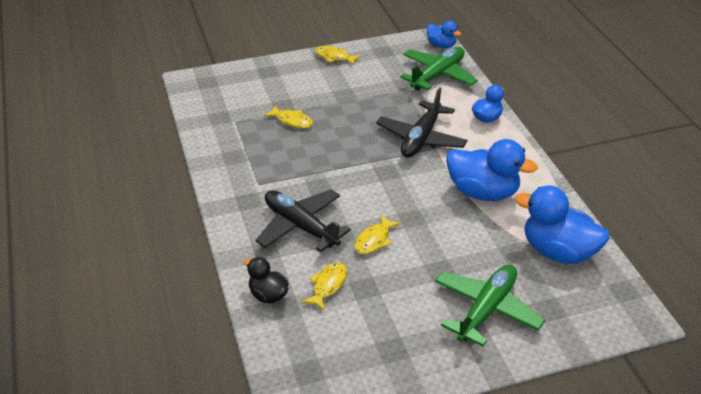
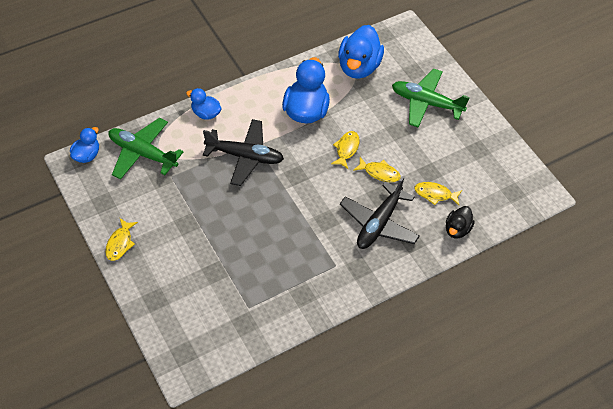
camera: 105 degrees left, 15 degrees up
yellow fish [264,105,313,129] -> yellow fish moved to [331,131,360,169]

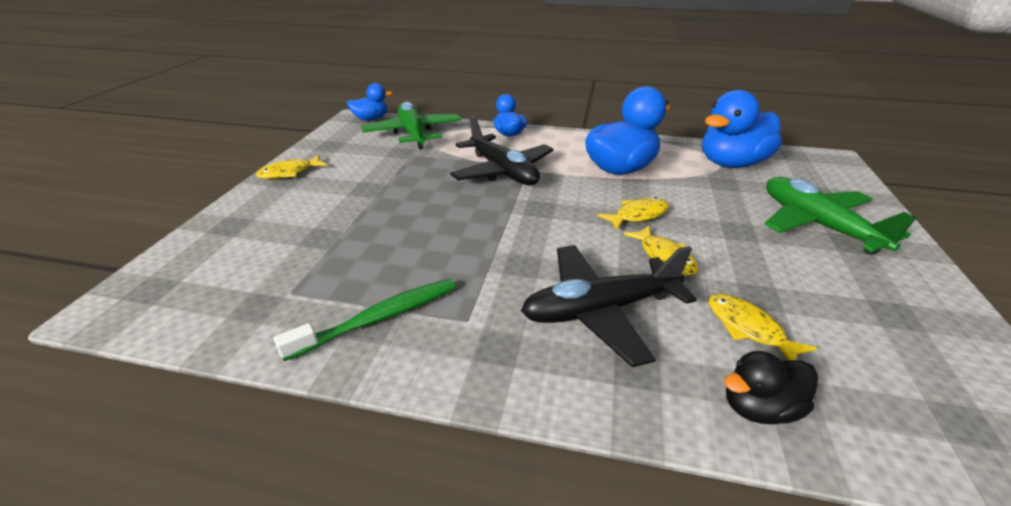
camera: 45 degrees right, 20 degrees down
none -> green toothbrush [274,279,456,361]

